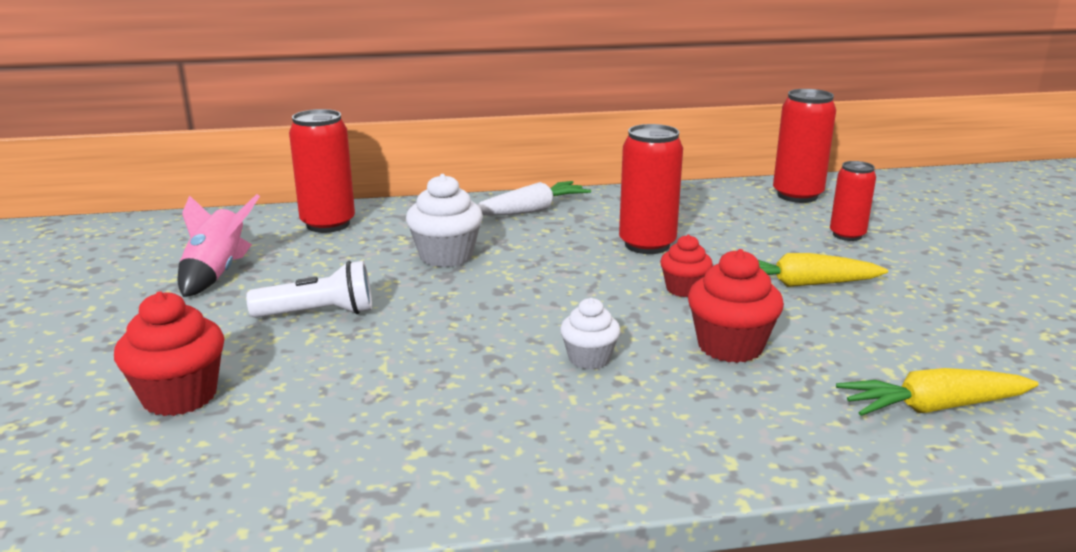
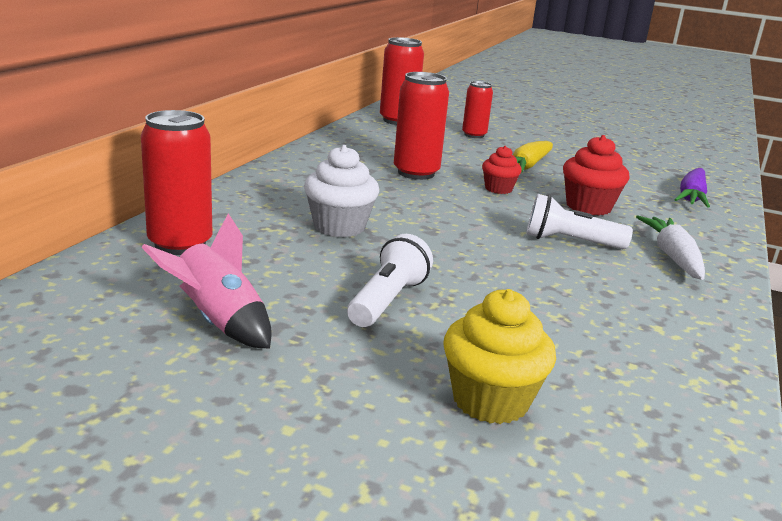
camera: 60 degrees left, 0 degrees up
red cupcake [114,291,224,416] -> yellow cupcake [443,289,556,424]
white carrot [477,181,591,215] -> white carrot moved to [636,216,705,280]
white cupcake [560,298,621,370] -> white flashlight [526,194,633,249]
yellow carrot [836,368,1039,416] -> purple carrot [674,168,710,208]

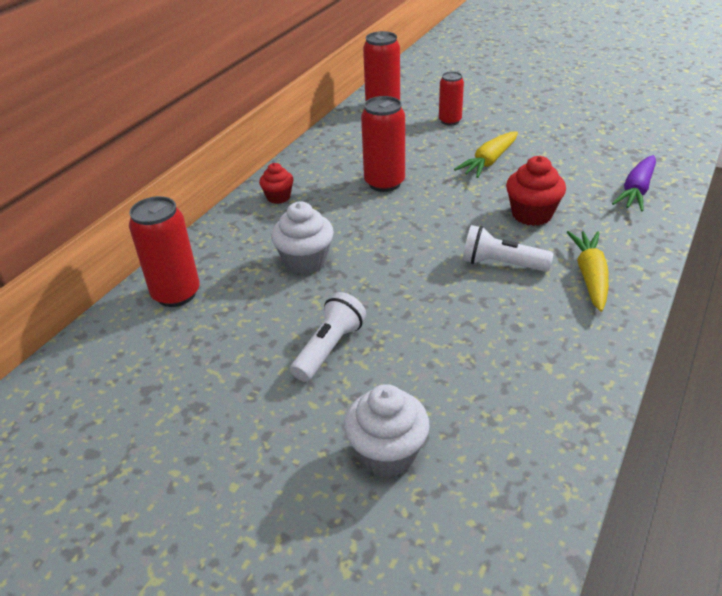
camera: 10 degrees right, 15 degrees up
pink rocket [141,214,272,349] -> none
yellow cupcake [443,289,556,424] -> white cupcake [344,384,430,477]
red cupcake [482,146,522,194] -> red cupcake moved to [259,163,294,204]
white carrot [636,216,705,280] -> yellow carrot [567,231,609,312]

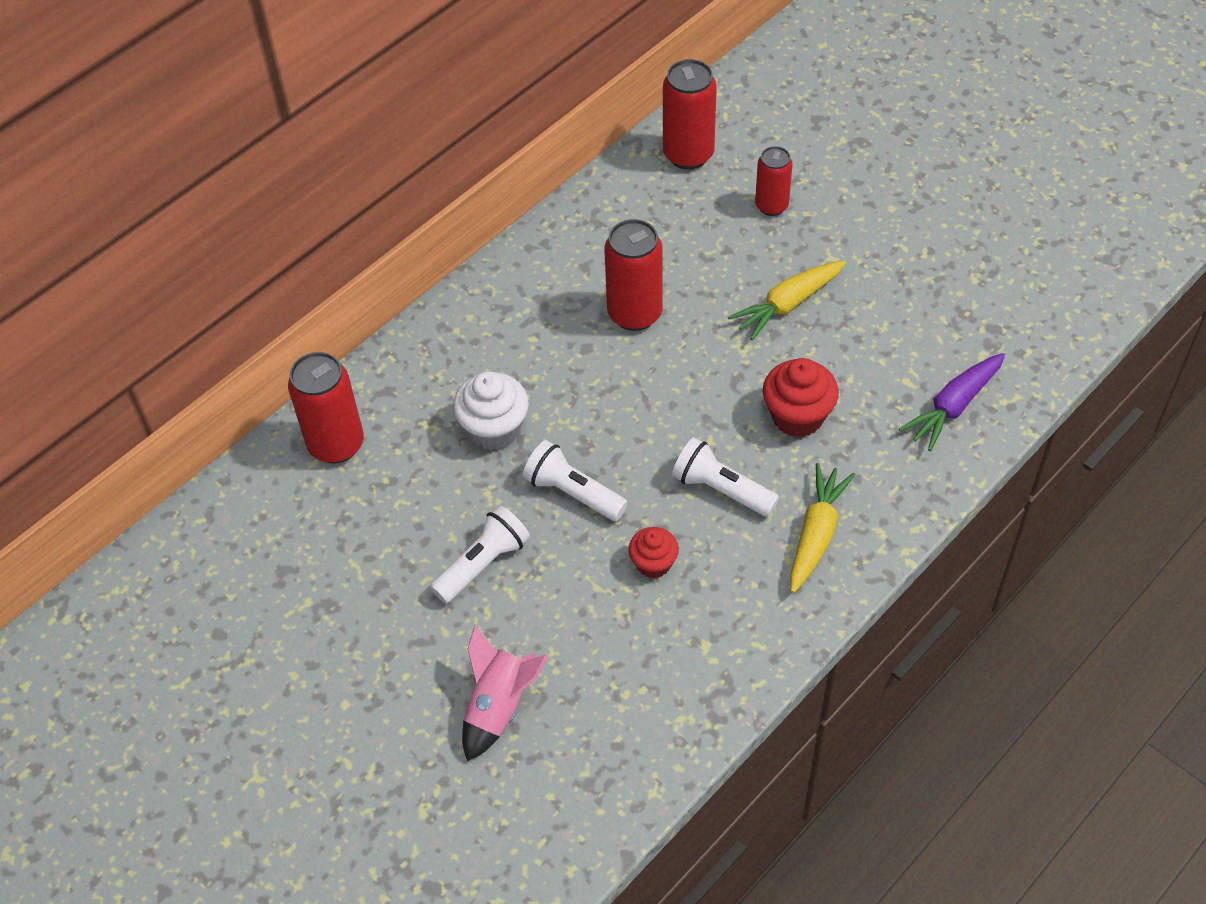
camera: 15 degrees right, 15 degrees up
red cupcake [259,163,294,204] -> red cupcake moved to [628,527,679,578]
white cupcake [344,384,430,477] -> pink rocket [462,625,548,761]
none -> white flashlight [523,440,628,521]

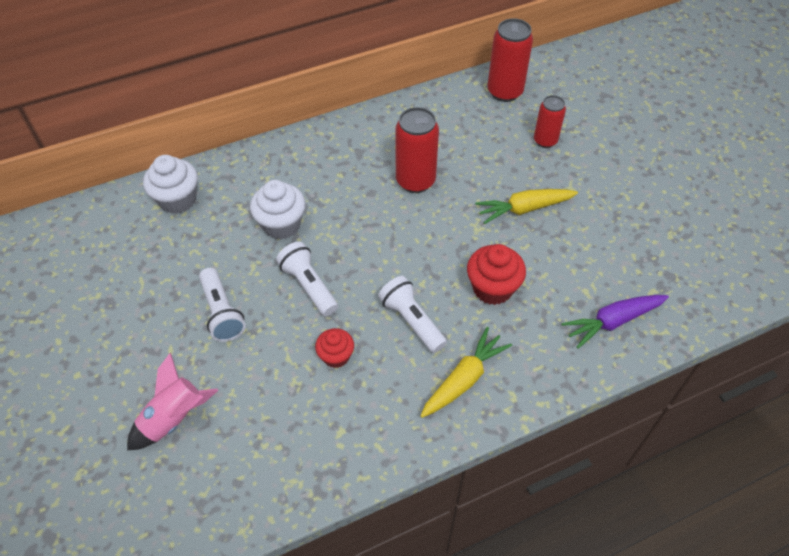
camera: 20 degrees right, 0 degrees up
red can [288,352,364,464] -> white cupcake [143,155,198,214]
white flashlight [430,505,530,603] -> white flashlight turned 90 degrees clockwise [199,268,246,342]

